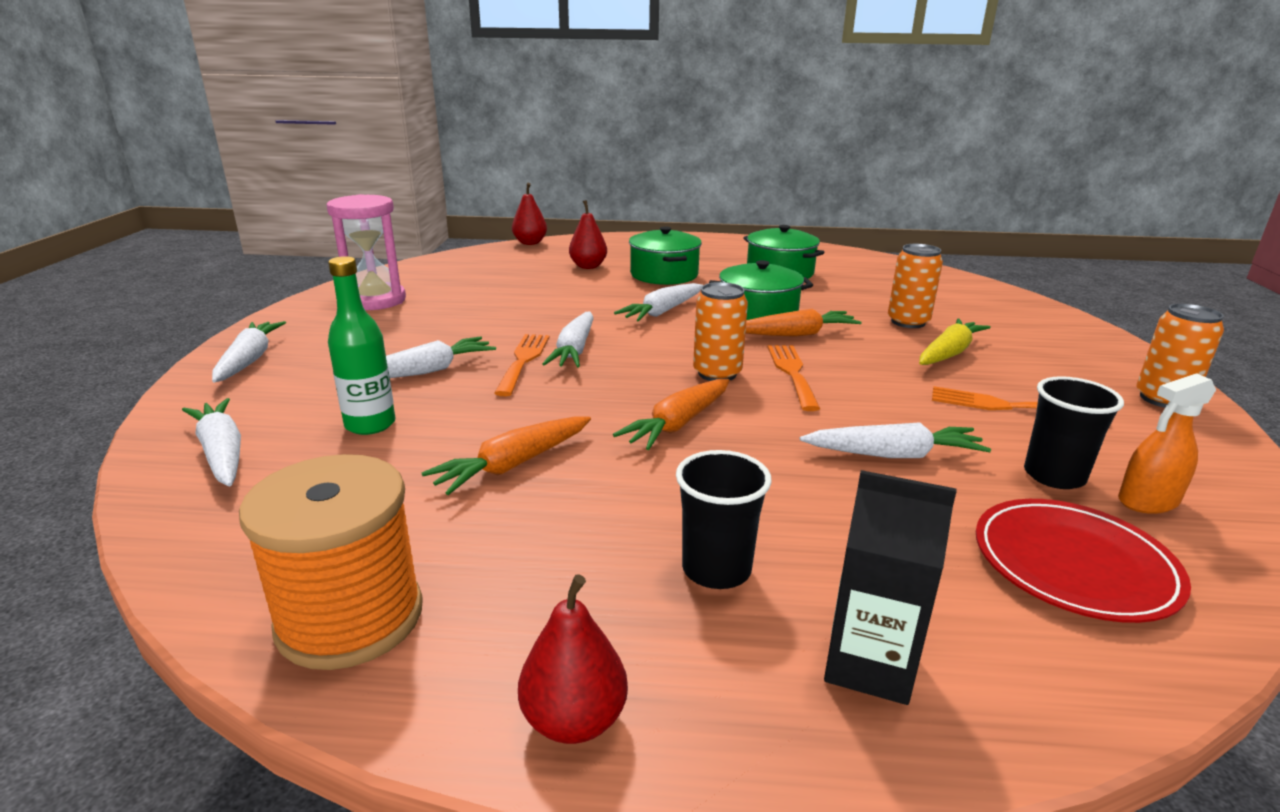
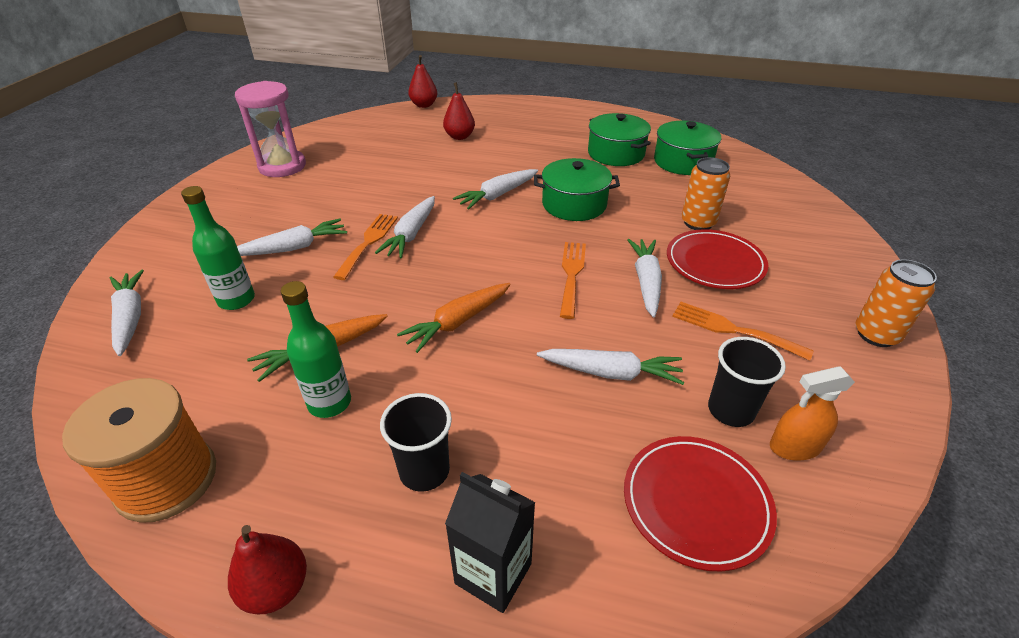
camera: 10 degrees right, 15 degrees up
white carrot [212,321,286,382] -> white carrot moved to [627,239,662,317]
green pot [629,227,702,285] -> green pot moved to [654,121,721,175]
orange can [693,282,748,381] -> none
orange carrot [746,309,862,337] -> none
yellow carrot [919,319,991,365] -> red plate [667,229,768,289]
none -> green bottle [281,281,351,418]

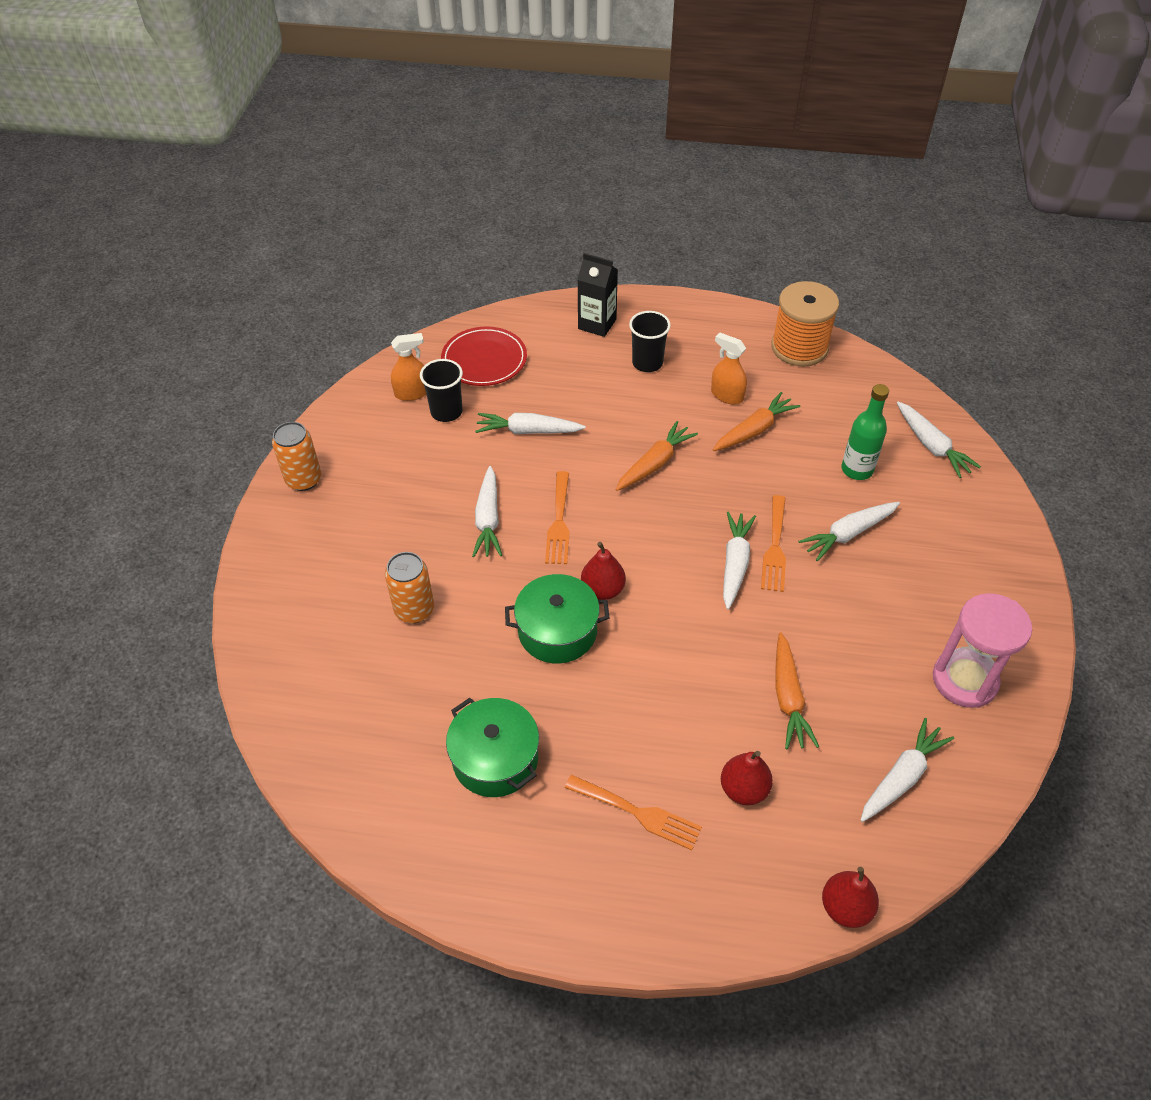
camera: 175 degrees right, 10 degrees up
red pear [228,525,307,614] -> red pear moved to [581,542,626,600]
green bottle [281,281,351,418] -> orange spray bottle [711,333,747,404]
white carrot [453,169,538,209] -> white carrot moved to [860,718,954,822]
green pot [654,121,721,175] -> none
red plate [667,229,768,289] -> none
orange fork [672,302,814,361] -> orange fork moved to [565,775,702,850]
none -> orange carrot [775,632,819,749]

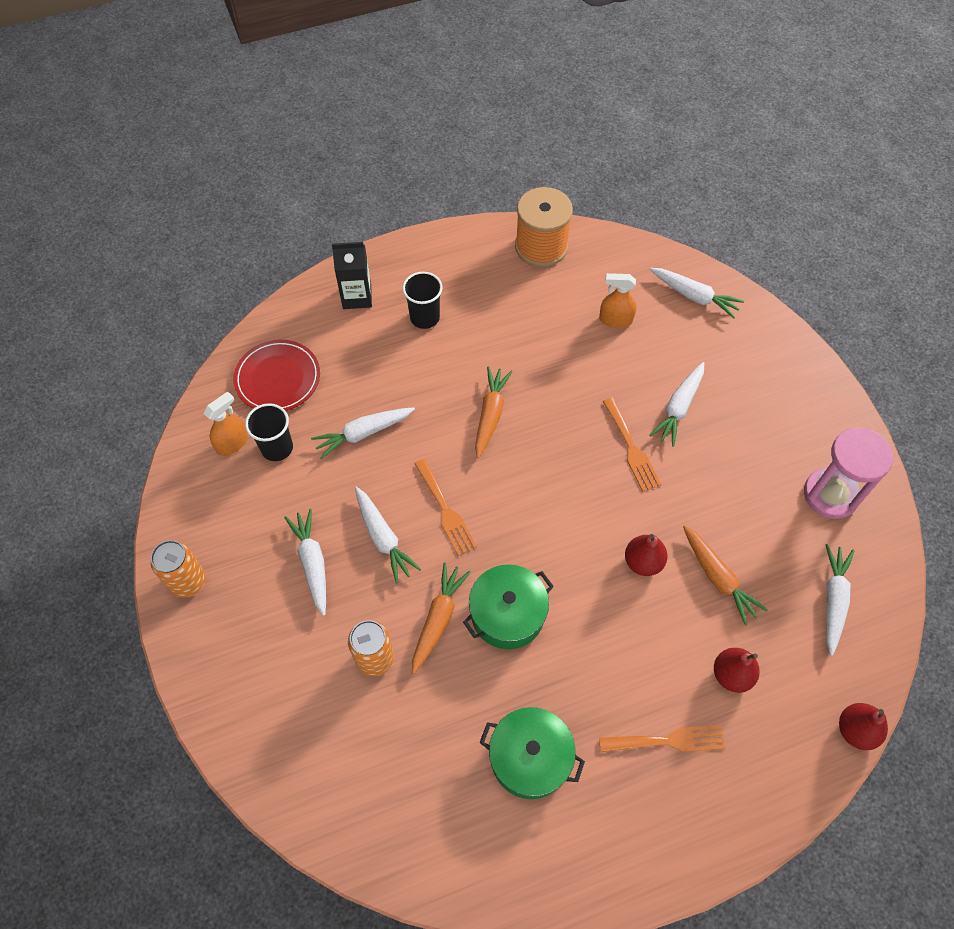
camera: 30 degrees left, 10 degrees up
red pear [581,542,626,600] -> red pear moved to [625,534,668,576]
orange spray bottle [711,333,747,404] -> orange spray bottle moved to [599,273,637,328]
orange carrot [713,392,800,451] -> orange carrot moved to [412,562,471,674]
white carrot [723,511,756,610] -> white carrot moved to [284,509,326,616]
green bottle [842,384,889,480] -> none

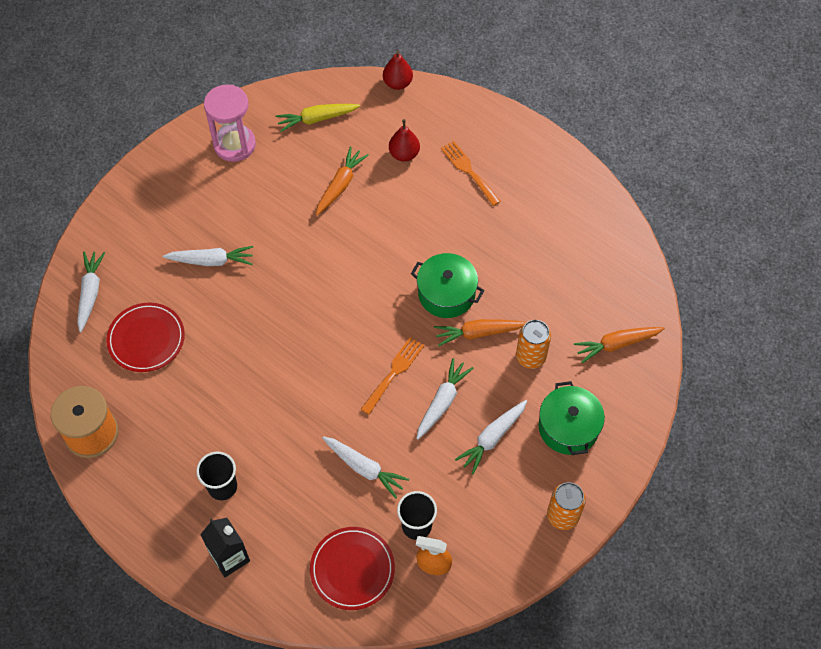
camera: 120 degrees left, 0 degrees up
orange carrot [475,366,513,458] -> orange carrot moved to [574,327,665,363]
green pot [479,707,585,799] -> green pot moved to [539,381,605,455]
orange spray bottle [599,273,637,328] -> red plate [106,303,185,372]
orange fork [603,398,661,492] -> none
red pear [625,534,668,576] -> none
white carrot [826,544,854,656] -> yellow carrot [276,104,360,132]

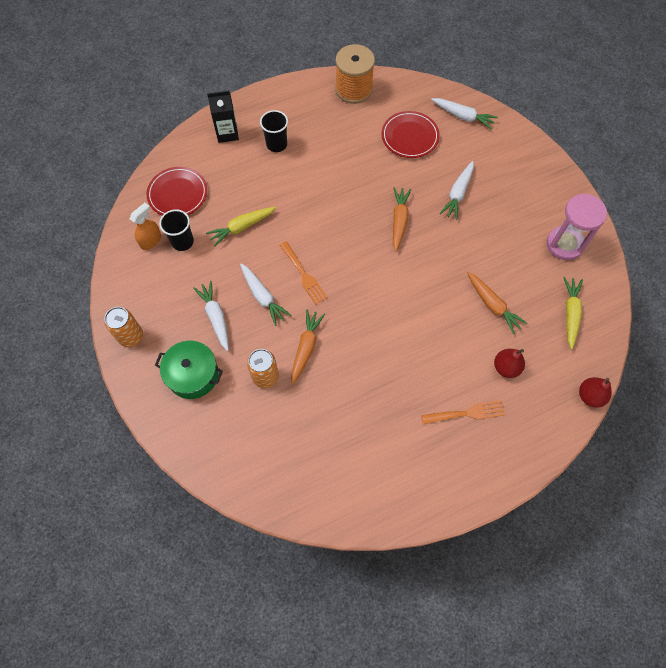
camera: 115 degrees right, 5 degrees up
white carrot [322,436,409,499] -> yellow carrot [206,207,276,247]
green pot [411,253,484,318] -> none
orange carrot [574,327,665,363] -> orange carrot moved to [393,187,412,251]

